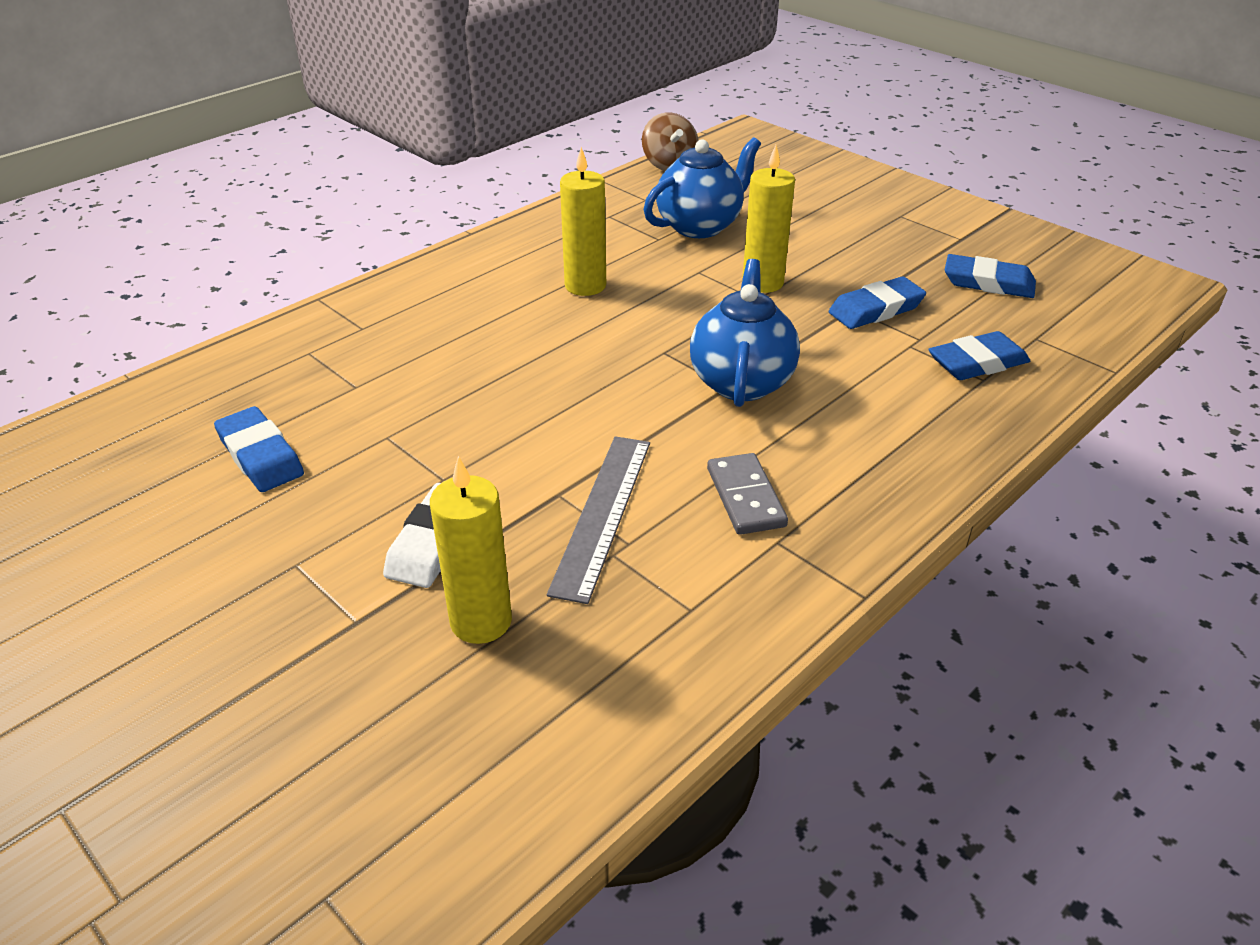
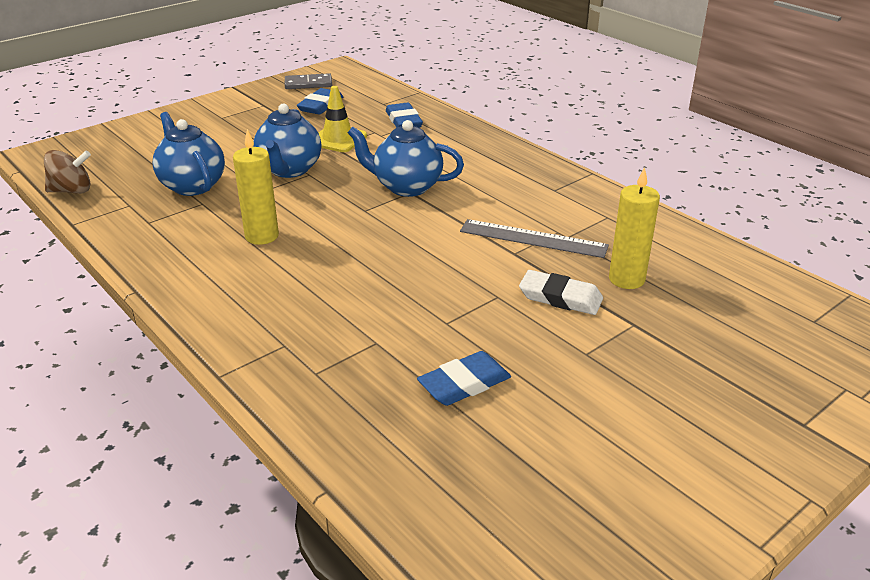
camera: 85 degrees left, 5 degrees down
grey domino [707,453,788,535] -> grey domino moved to [285,73,332,89]
yellow candle [742,145,795,293] -> blue teapot [253,104,321,178]
blue eraser [829,276,926,329] -> yellow traffic cone [318,86,367,152]

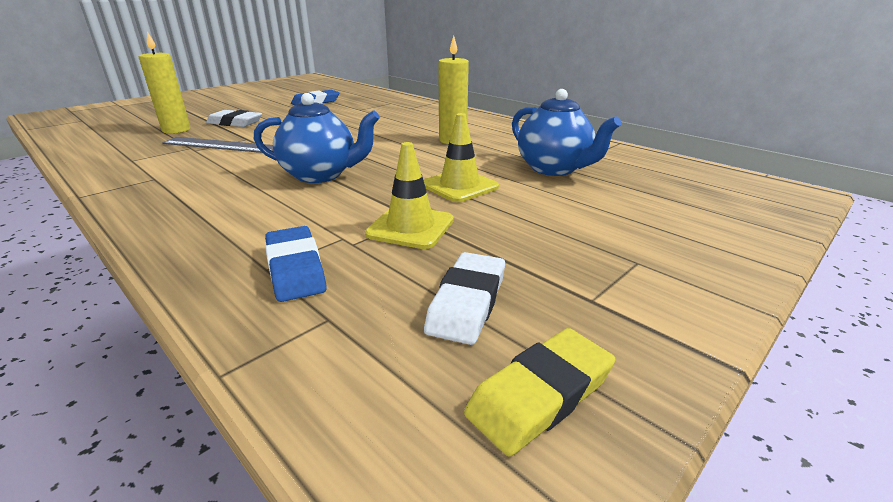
camera: 175 degrees right, 5 degrees down
brown spinning top [44,150,91,194] -> none
blue teapot [253,104,321,178] -> yellow traffic cone [424,113,499,202]
grey domino [285,73,332,89] -> yellow eraser [464,328,616,456]
blue eraser [297,88,343,115] -> white eraser [424,252,505,345]

